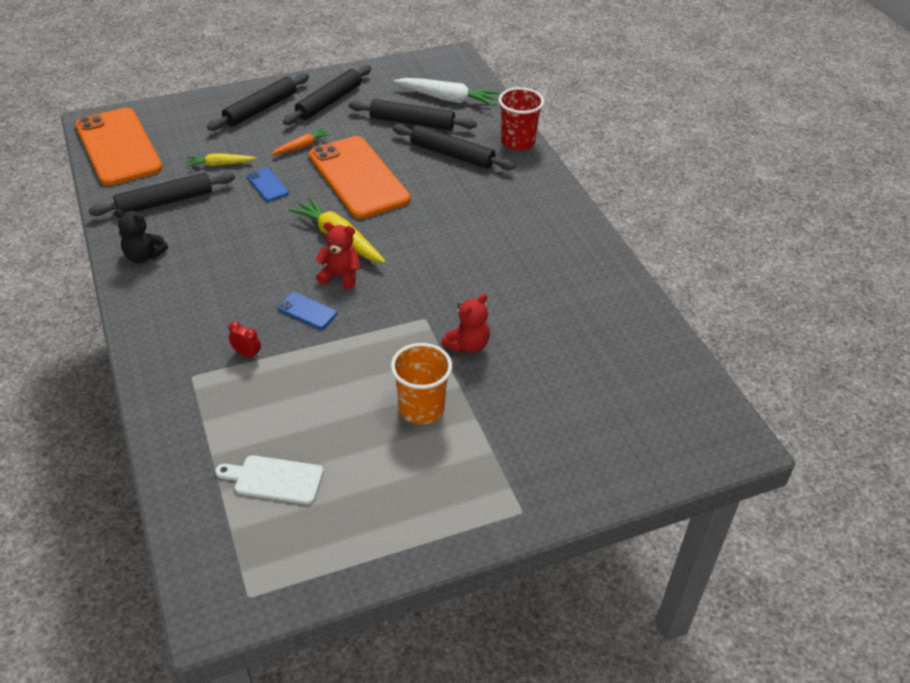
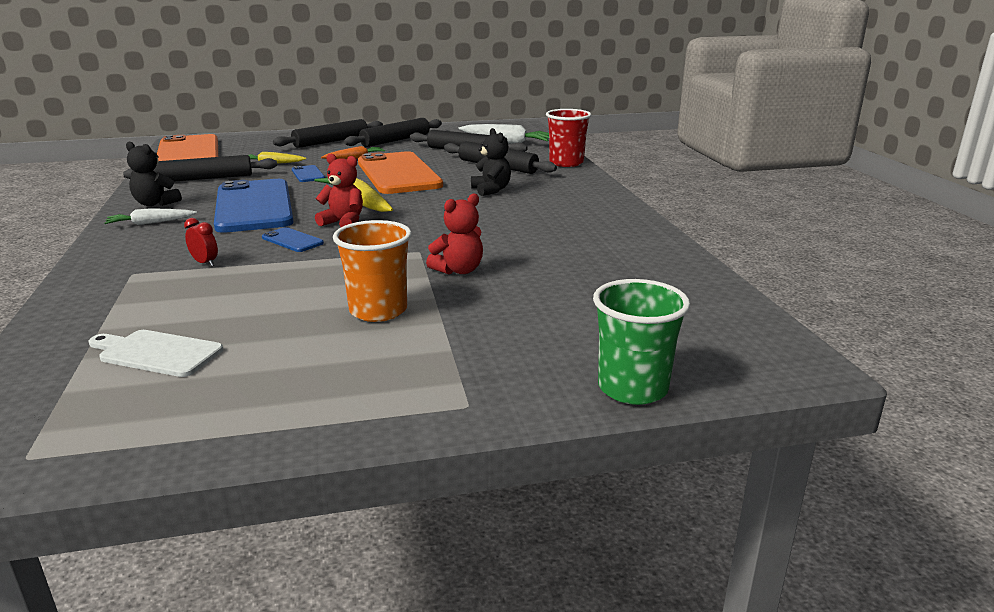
camera: 10 degrees right, 20 degrees down
none -> white carrot [105,208,197,225]
none -> blue phone [214,179,293,233]
none -> black teddy bear [471,128,511,196]
none -> green cup [593,279,690,405]

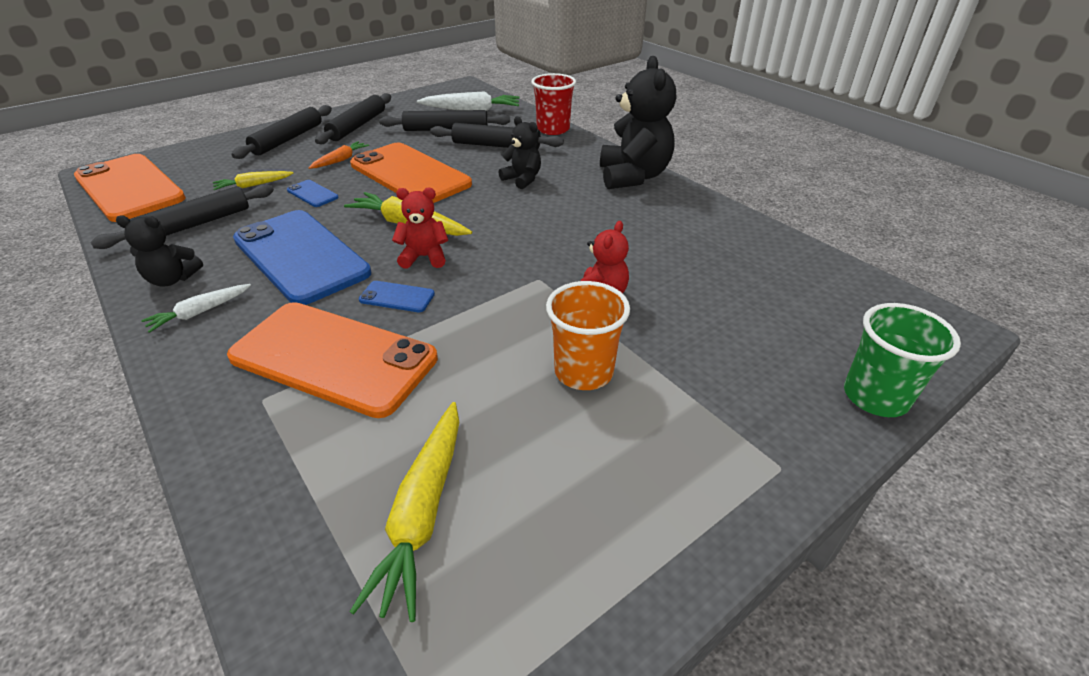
camera: 25 degrees left, 15 degrees up
white cutting board [88,330,223,377] -> yellow carrot [350,402,459,622]
red clock [184,218,218,266] -> orange phone [227,302,438,418]
none -> black teddy bear [600,56,676,189]

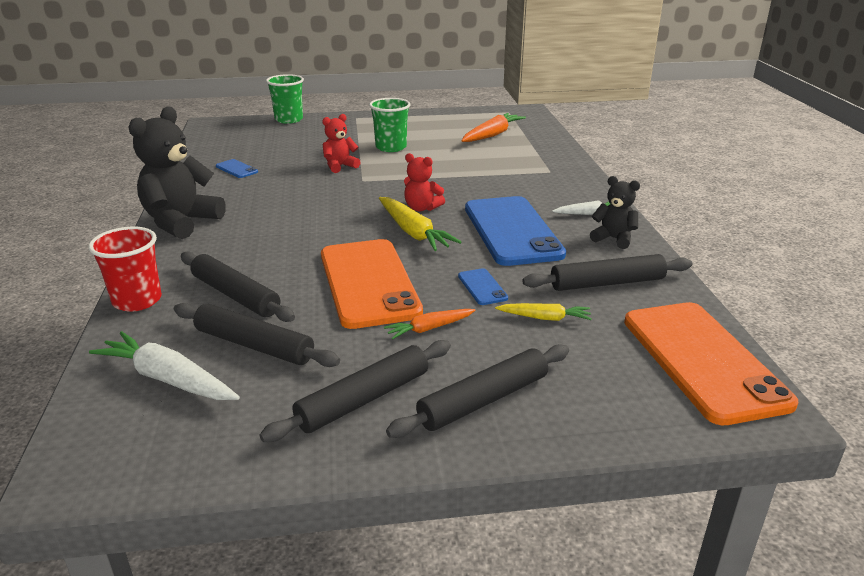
camera: 150 degrees left, 10 degrees down
orange phone [227,302,438,418] -> none
yellow carrot [350,402,459,622] -> orange carrot [461,113,526,142]
blue phone [359,281,435,312] -> blue phone moved to [216,159,258,178]
black teddy bear [498,116,541,189] -> none
orange cup [546,281,630,390] -> green cup [369,98,411,152]

